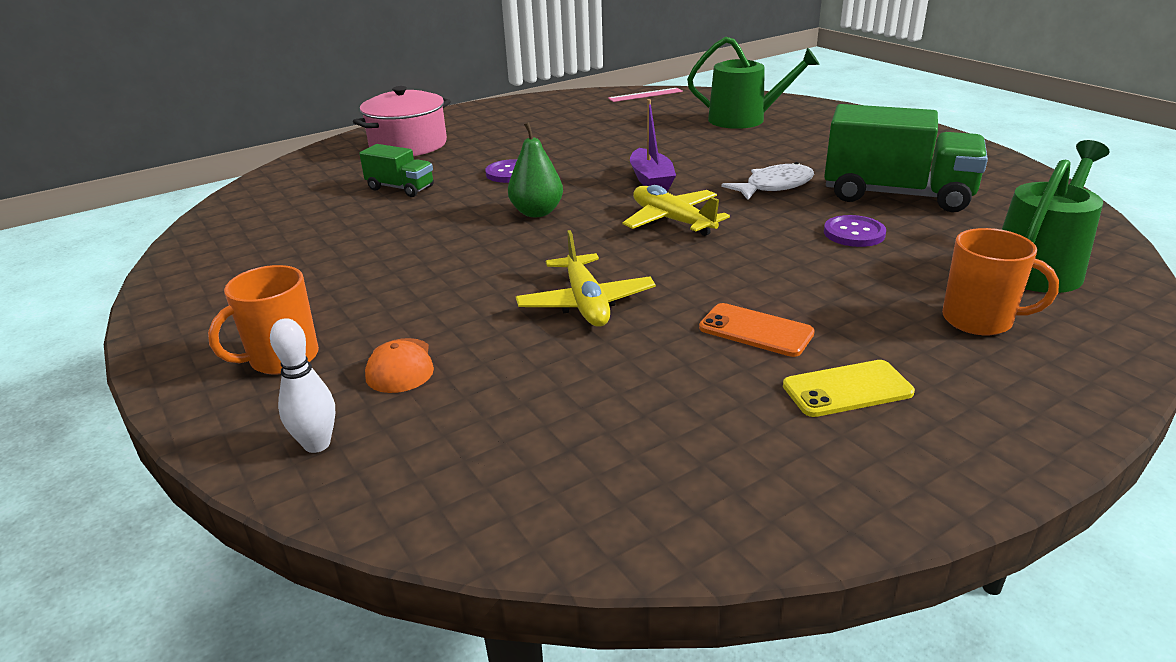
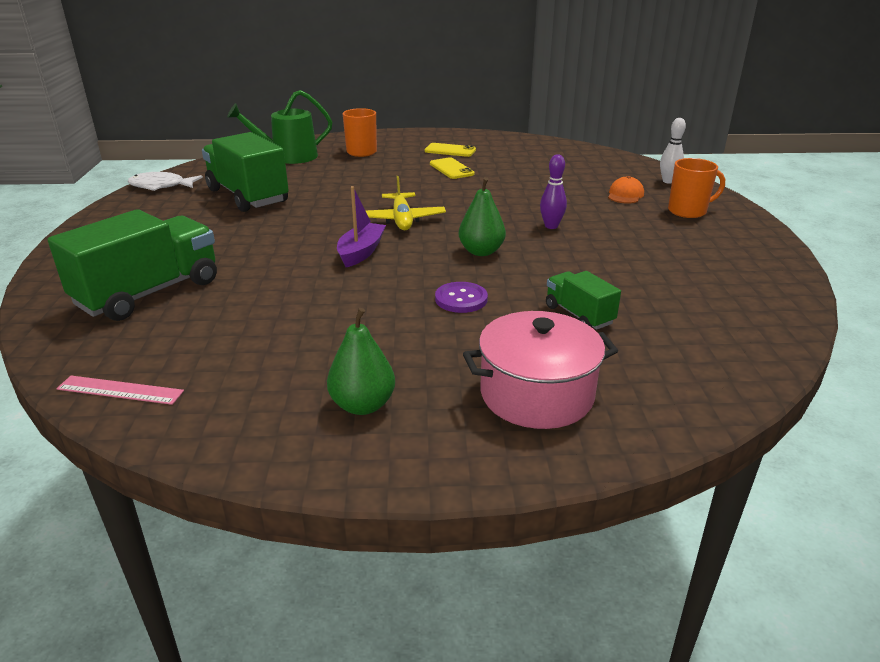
camera: 150 degrees left, 0 degrees up
yellow plane [516,230,656,327] -> none
green watering can [687,37,820,129] -> green truck [48,209,217,321]
orange phone [699,303,815,357] -> yellow phone [430,157,474,179]
white fish [721,162,814,200] -> white fish moved to [127,172,203,191]
purple button [824,215,886,247] -> none
none -> green pear [327,308,395,415]
none -> purple bowling pin [540,154,567,229]

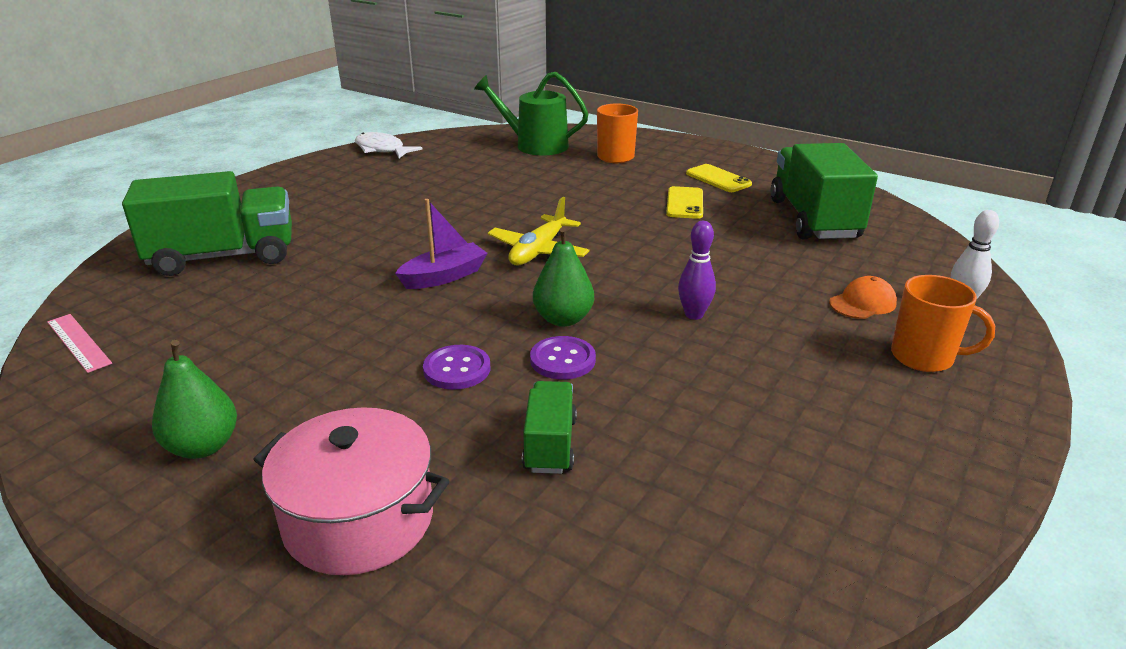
camera: 35 degrees right, 0 degrees up
green truck [202,132,289,212] -> green truck moved to [771,143,878,239]
none -> purple button [530,336,596,379]

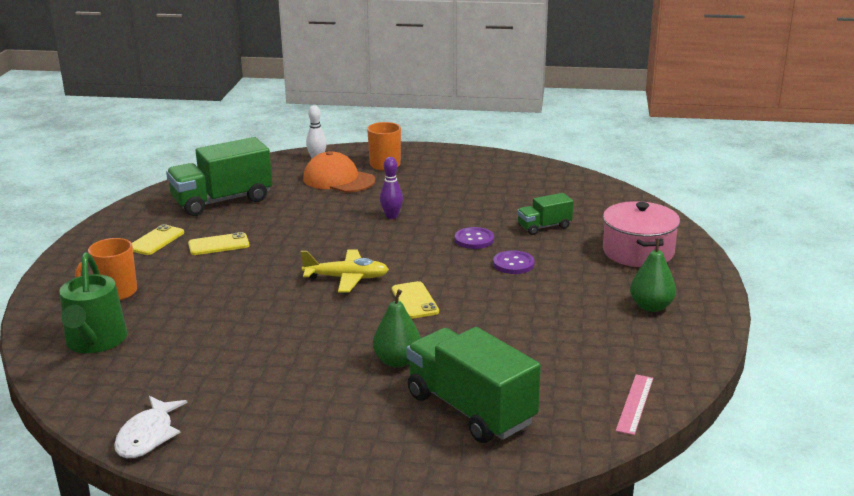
camera: 115 degrees left, 5 degrees down
purple boat [395,199,487,289] -> yellow phone [392,281,439,319]
green pear [533,227,594,327] -> green pear moved to [373,289,421,368]
orange cap [829,276,897,319] -> orange cap [303,151,375,193], size x1.79

